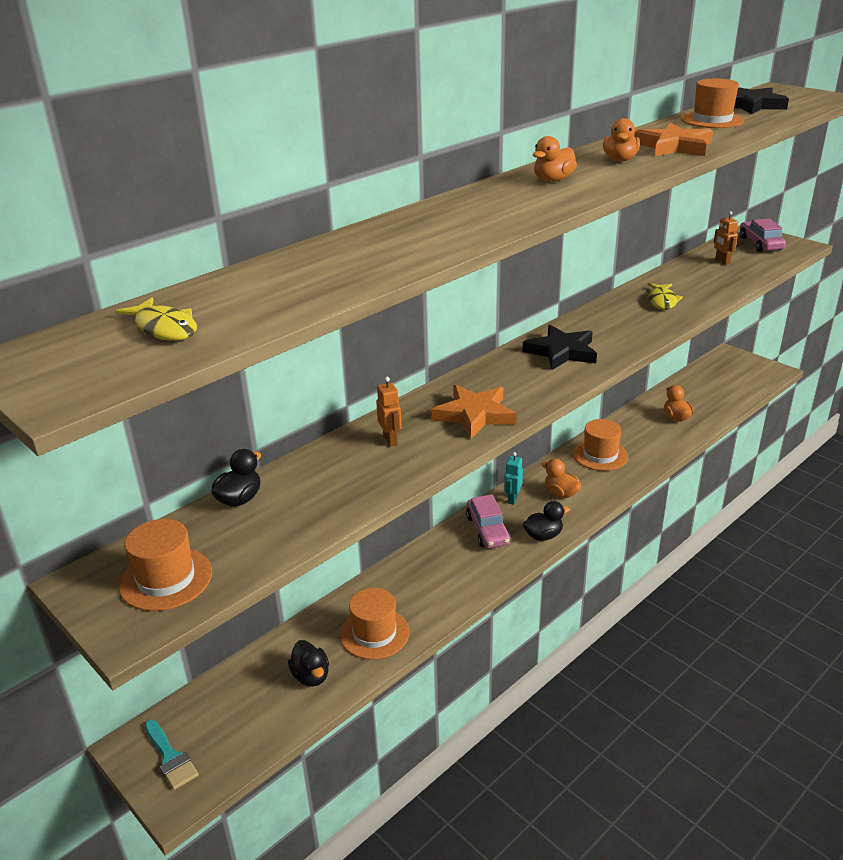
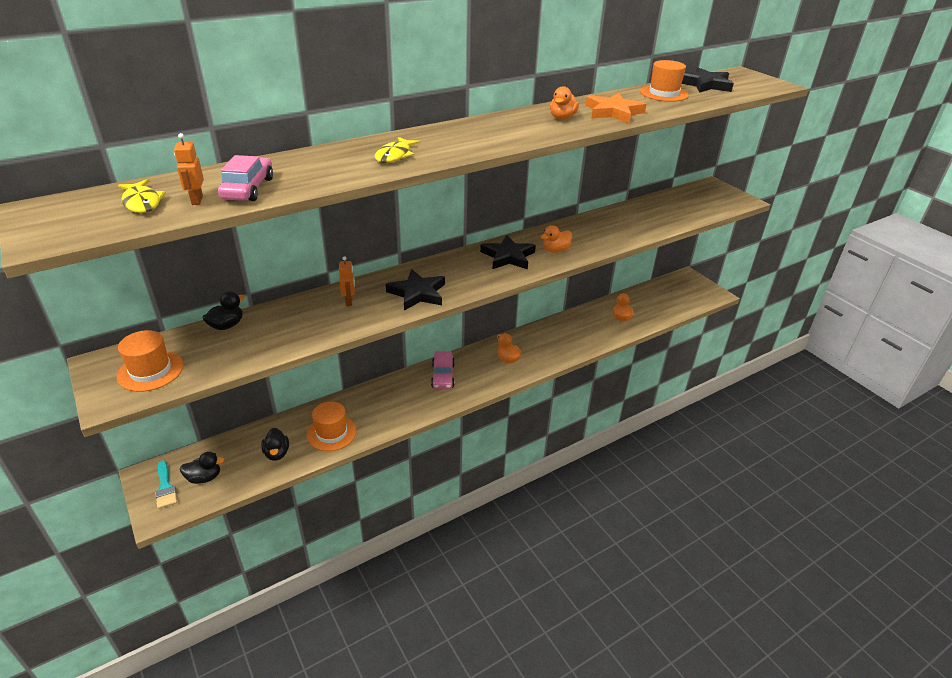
camera: 10 degrees right, 5 degrees up
orange star [432,385,517,439] -> black star [386,269,445,311]
turquoise robot [504,452,523,505] -> none
black duck [523,501,570,541] -> black duck moved to [180,452,224,484]
orange duck [533,136,577,182] -> orange duck moved to [541,225,572,253]
orange hat [573,419,628,471] -> none
yellow fish [648,283,683,310] -> yellow fish moved to [375,137,420,163]
orange robot [714,211,738,265] -> orange robot moved to [174,133,204,205]
pink car [740,219,786,252] -> pink car moved to [218,155,273,201]

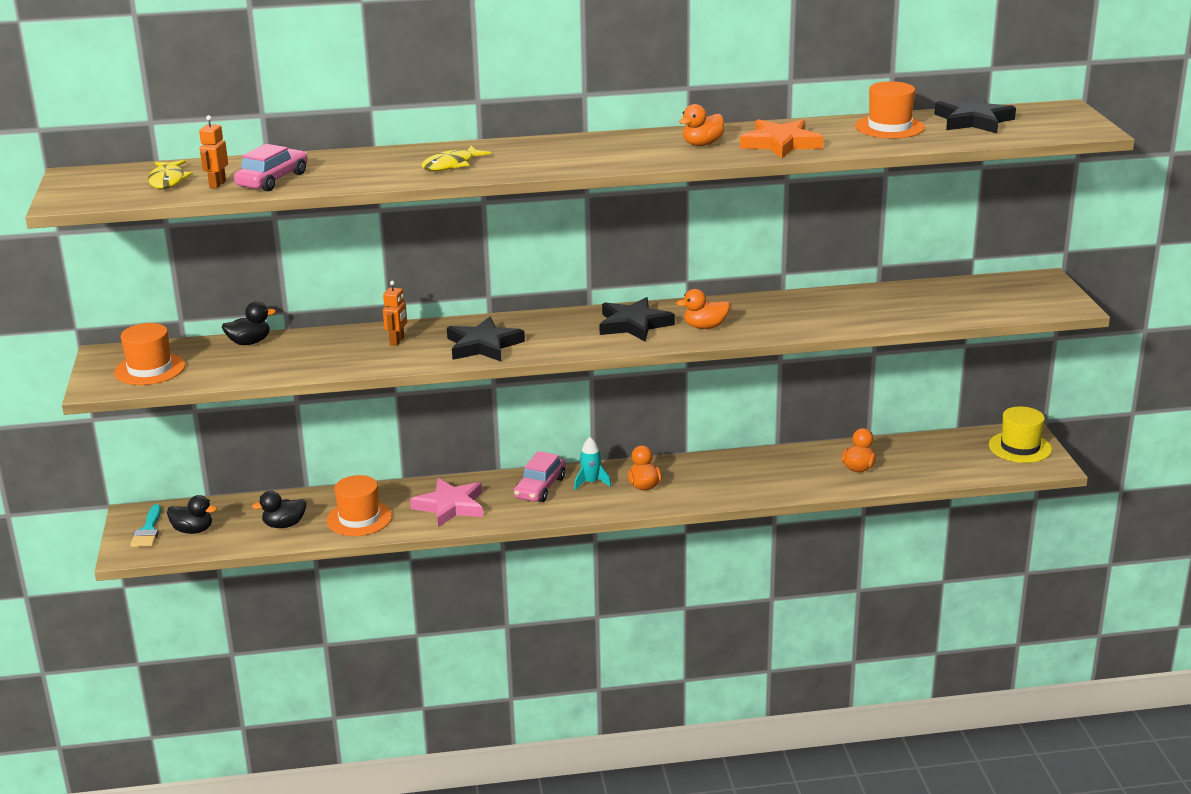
camera: 25 degrees right, 10 degrees down
black duck [261,428,289,461] -> black duck turned 60 degrees clockwise [252,491,306,528]
none -> pink star [410,478,483,527]
none -> turquoise rocket [574,437,611,490]
none -> yellow hat [989,406,1052,463]

